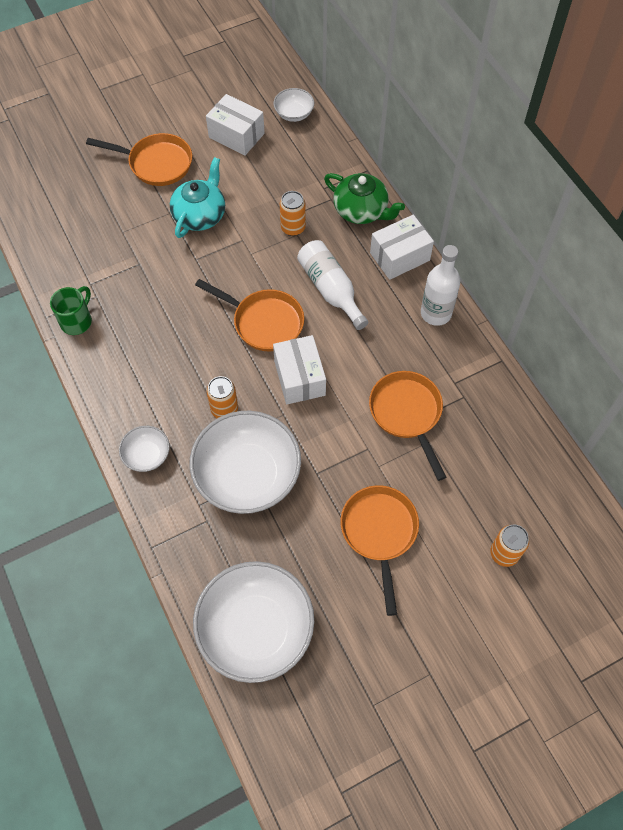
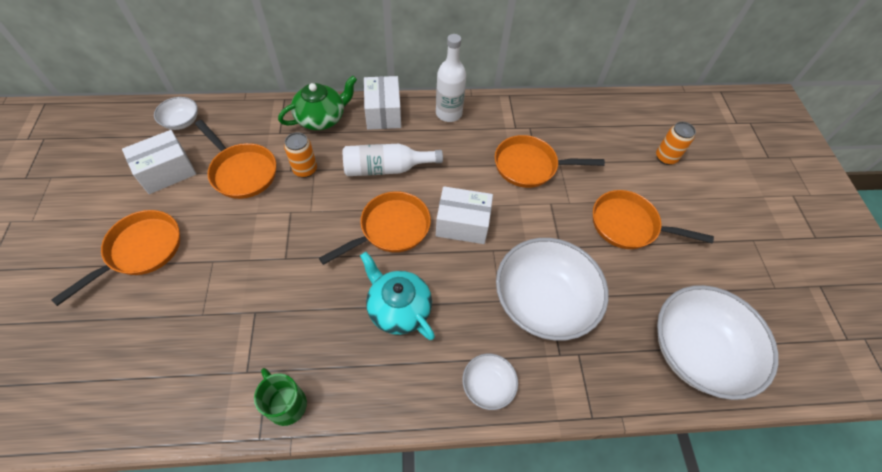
camera: 70 degrees left, 5 degrees down
turquoise teapot [170,157,225,238] -> turquoise teapot moved to [360,252,435,340]
orange can [207,376,238,418] -> none
none -> orange pan [195,120,276,199]

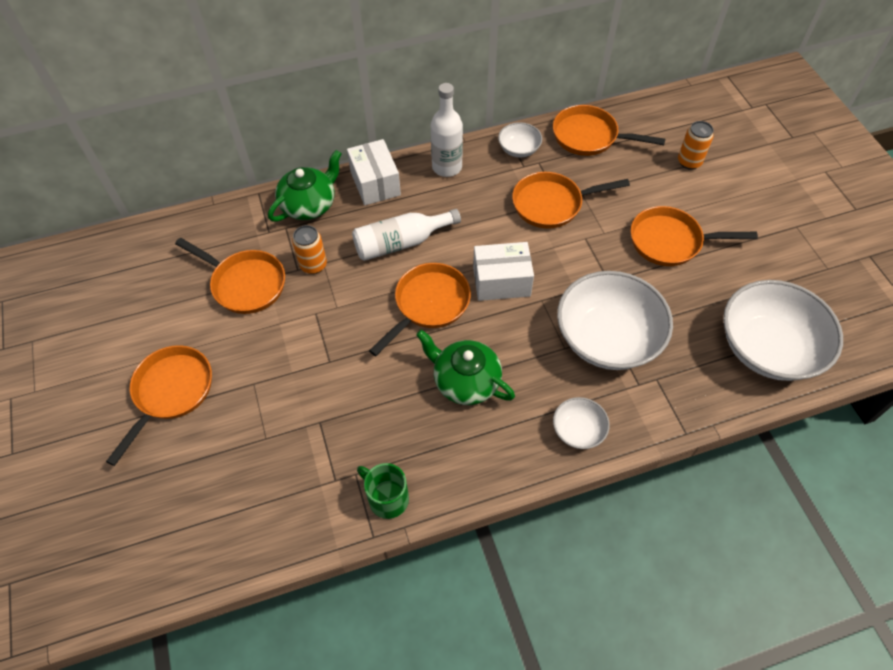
camera: 10 degrees left, 0 degrees up
white box [122,130,196,194] -> none
white bowl [154,97,198,130] -> white bowl moved to [498,122,542,157]
turquoise teapot [360,252,435,340] -> green teapot [416,330,515,405]
none -> orange pan [553,105,665,156]

